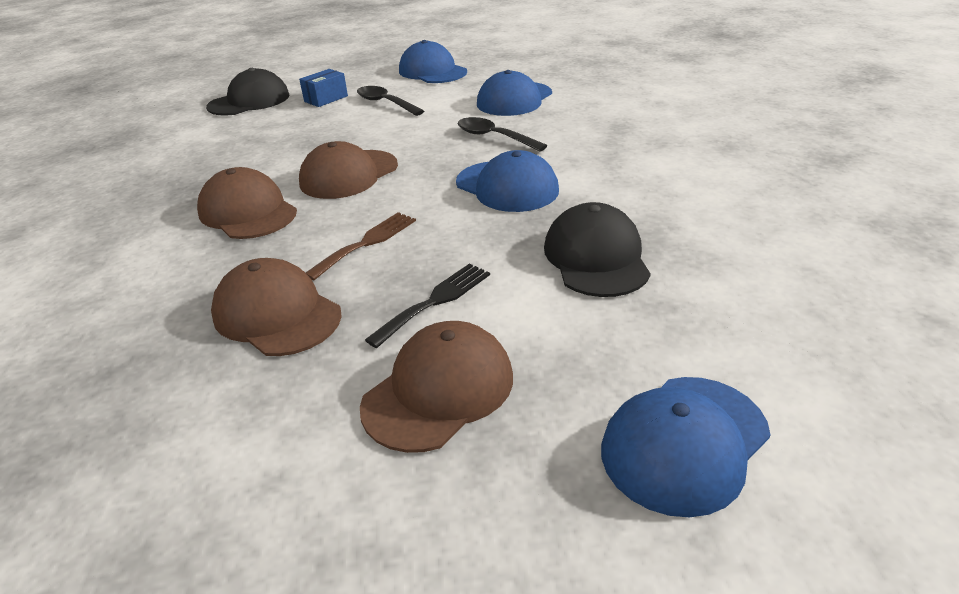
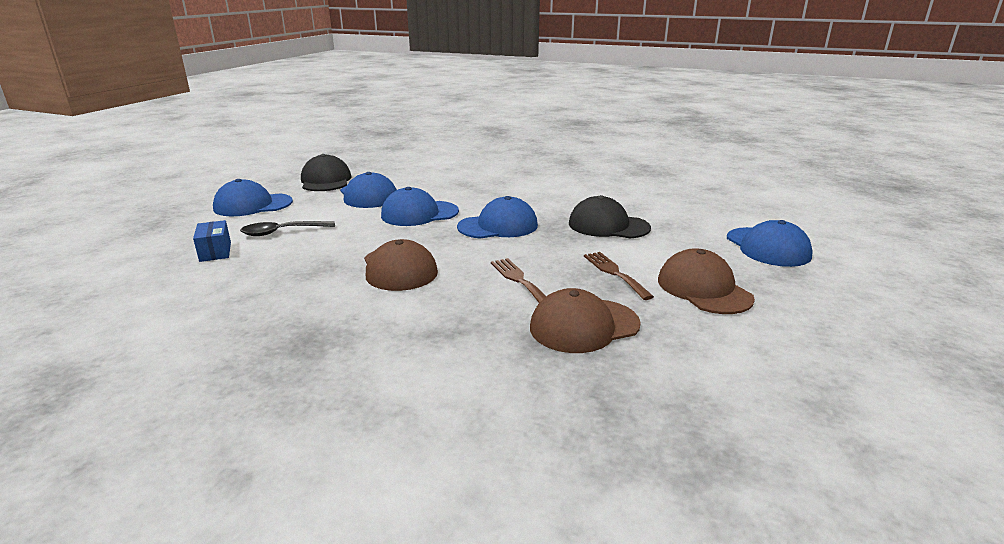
camera: 65 degrees left, 10 degrees down
brown cap [197,167,297,239] -> none
black cap [206,68,290,116] -> black cap moved to [301,154,352,191]
black fork [365,263,490,348] -> brown fork [584,252,654,300]
black spoon [458,117,548,151] -> blue cap [381,187,459,226]

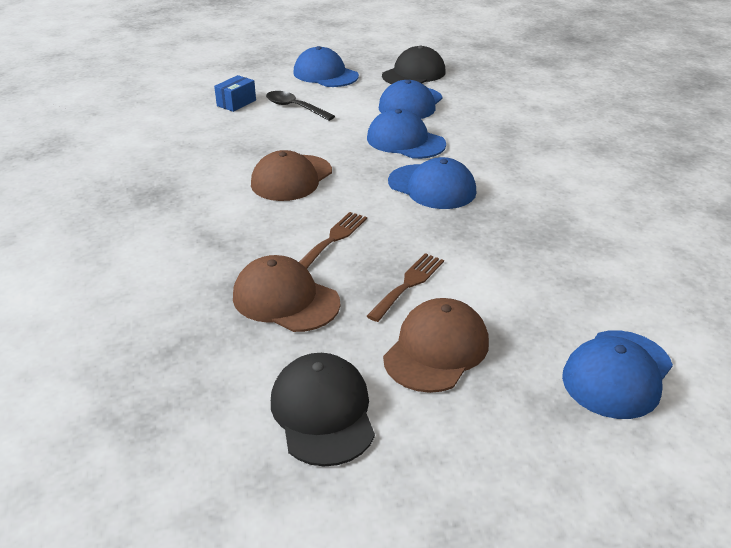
camera: 55 degrees right, 10 degrees up
black cap [569,195,651,239] -> black cap moved to [271,353,375,466]

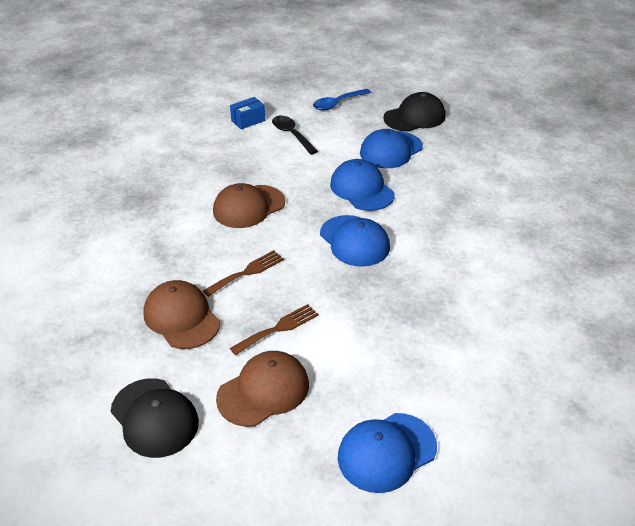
camera: 20 degrees right, 5 degrees up
black cap [271,353,375,466] -> black cap turned 135 degrees clockwise [111,378,199,458]
blue cap [293,46,359,87] -> blue spoon [313,89,371,110]

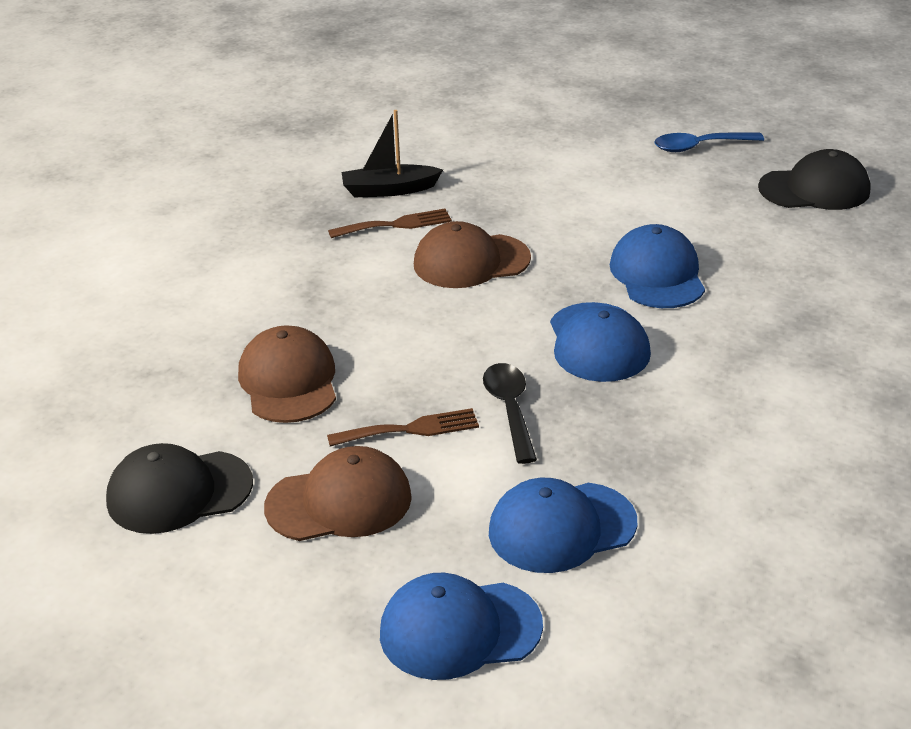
camera: 25 degrees right, 5 degrees down
black cap [111,378,199,458] -> black cap turned 90 degrees clockwise [106,443,253,534]
brown fork [203,250,284,297] -> brown fork moved to [328,209,452,238]
blue box [230,97,265,129] -> none
black spoon [272,116,318,155] -> black spoon moved to [483,363,537,464]
blue cap [360,129,423,168] -> blue cap moved to [489,478,637,573]
none -> black boat [342,110,443,198]

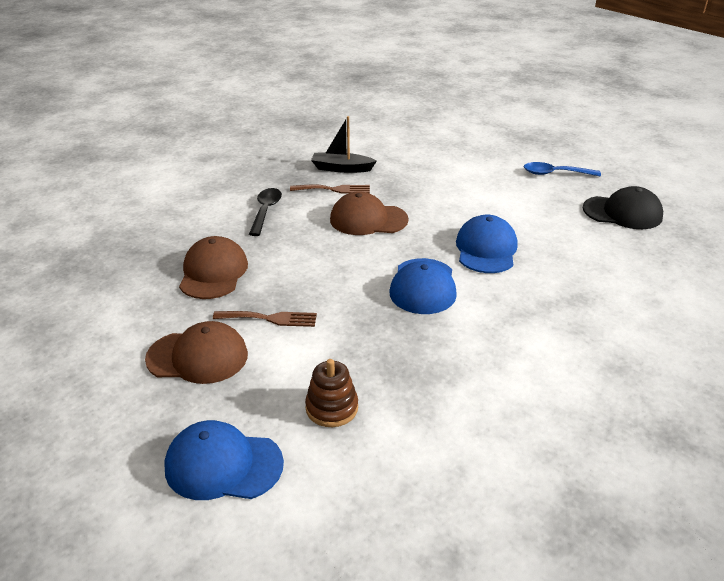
camera: 15 degrees right, 0 degrees up
black cap [106,443,253,534] -> none
black spoon [483,363,537,464] -> black spoon moved to [249,188,282,236]
blue cap [489,478,637,573] -> brown stacking toy [305,359,358,427]

